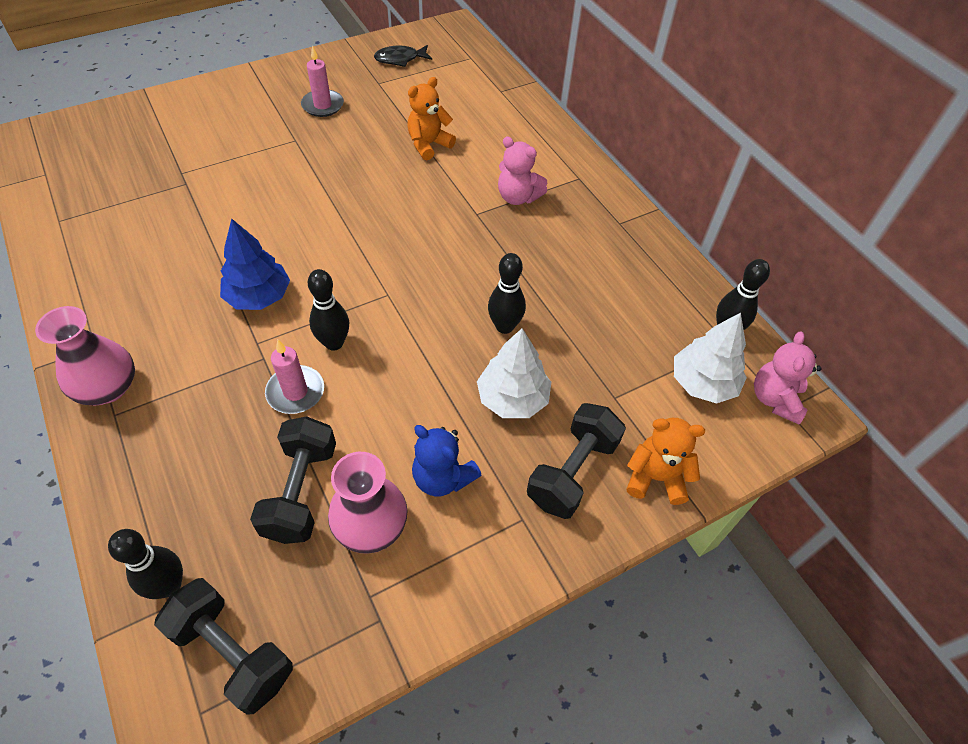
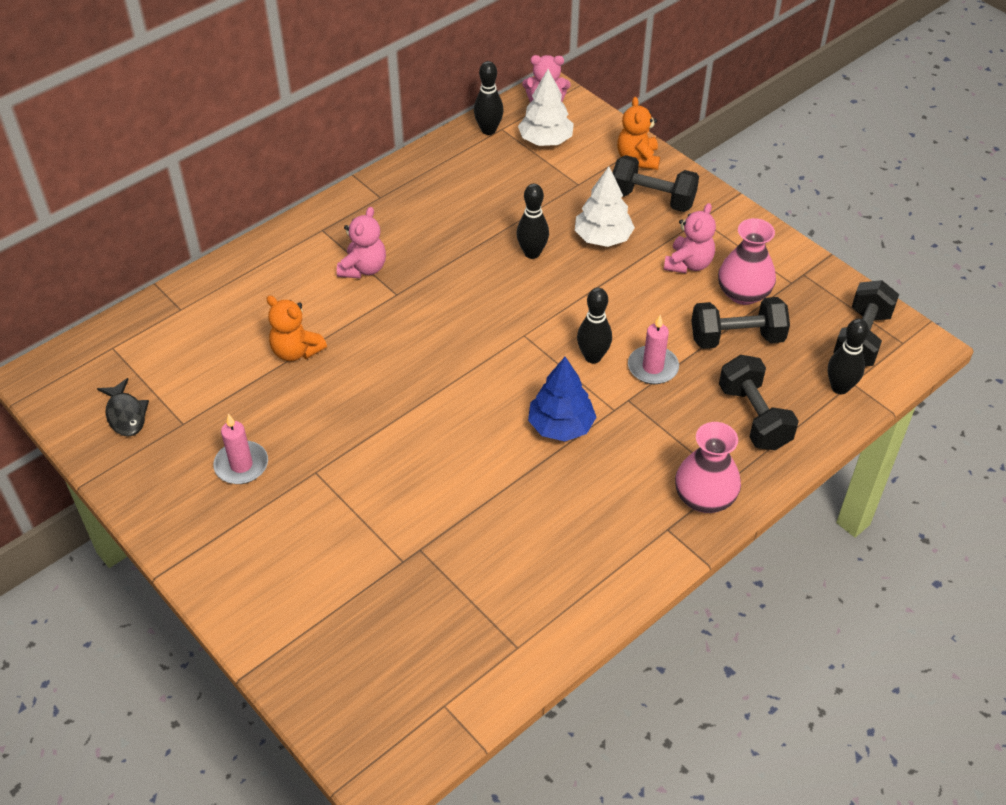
camera: 100 degrees left, 5 degrees down
blue teddy bear [412,425,482,497] -> pink teddy bear [664,203,716,273]
none -> black dumbbell [719,355,799,450]

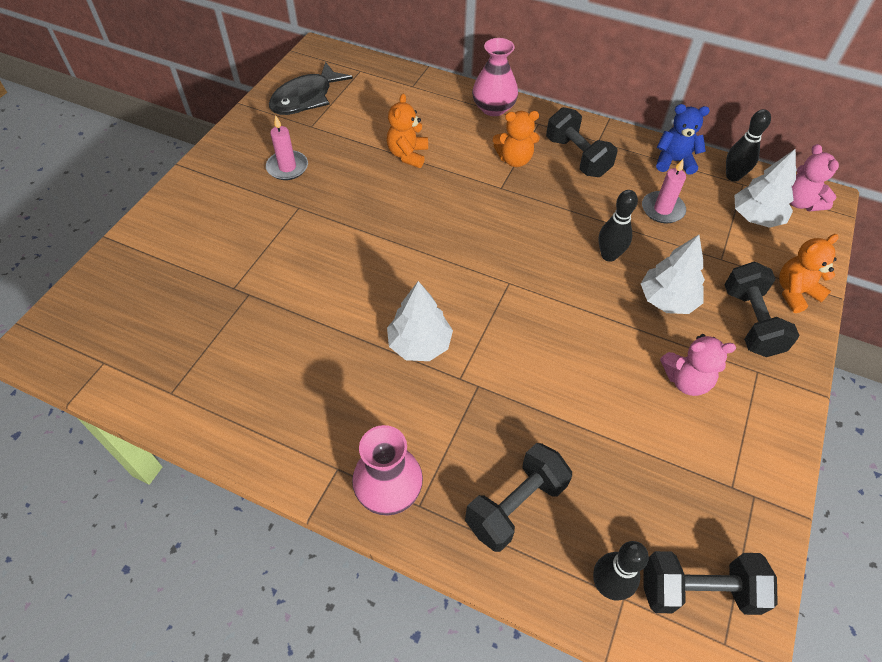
camera: 65 degrees right, 5 degrees up
black fish [97,378,149,437] -> black fish [269,62,353,115], size x1.65
pink teddy bear [337,207,386,278] -> orange teddy bear [493,111,540,167]
blue tree [528,357,596,441] -> white tree [387,281,453,361]
black bowling pin [577,288,612,363] -> none
pink candle [628,315,679,384] -> pink candle moved to [642,159,686,223]
black dumbbell [691,297,790,349] -> black dumbbell moved to [546,107,618,177]
pink vase [718,218,776,305] -> pink vase moved to [472,38,518,116]
none -> blue teddy bear [656,104,710,175]

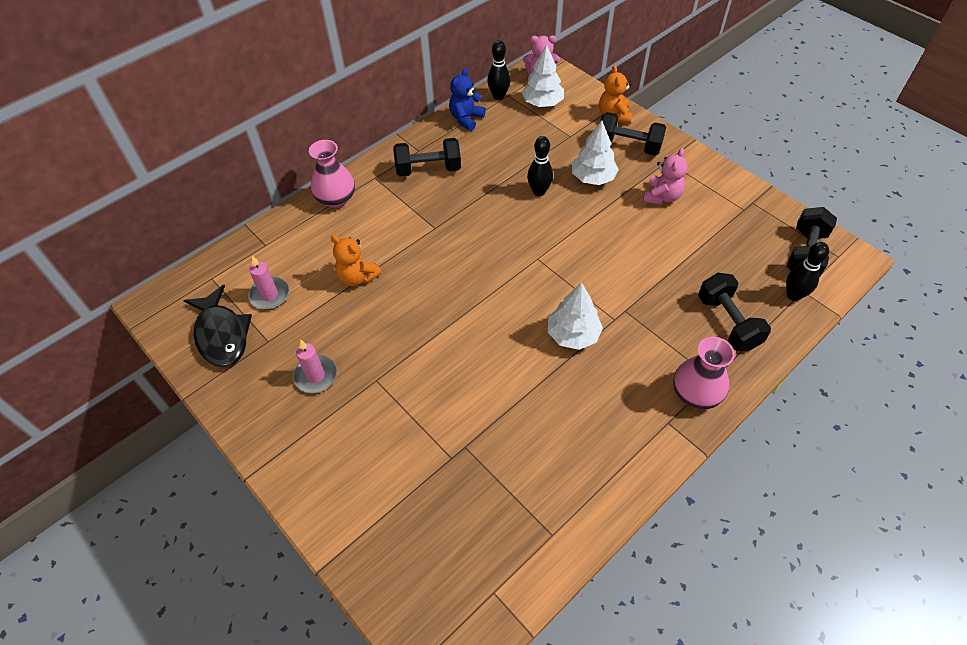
camera: 65 degrees left, 0 degrees up
orange teddy bear [493,111,540,167] -> none
pink candle [642,159,686,223] -> pink candle moved to [248,256,289,310]

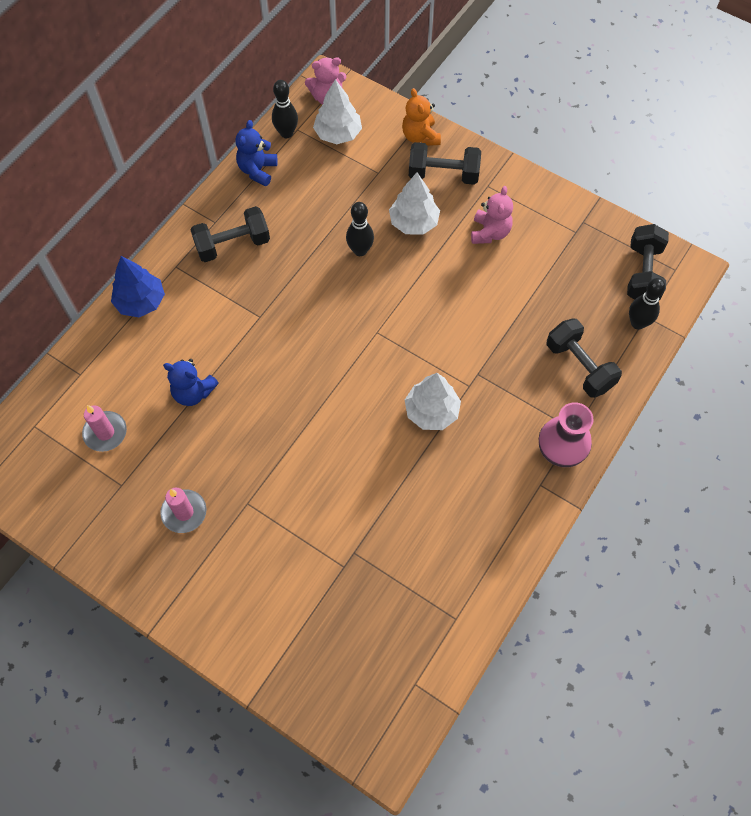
camera: 15 degrees left, 10 degrees up
black fish [183,285,252,367] -> none
pink vase [309,140,355,208] -> blue tree [111,256,165,317]
orange teddy bear [331,235,382,286] -> blue teddy bear [163,359,219,406]

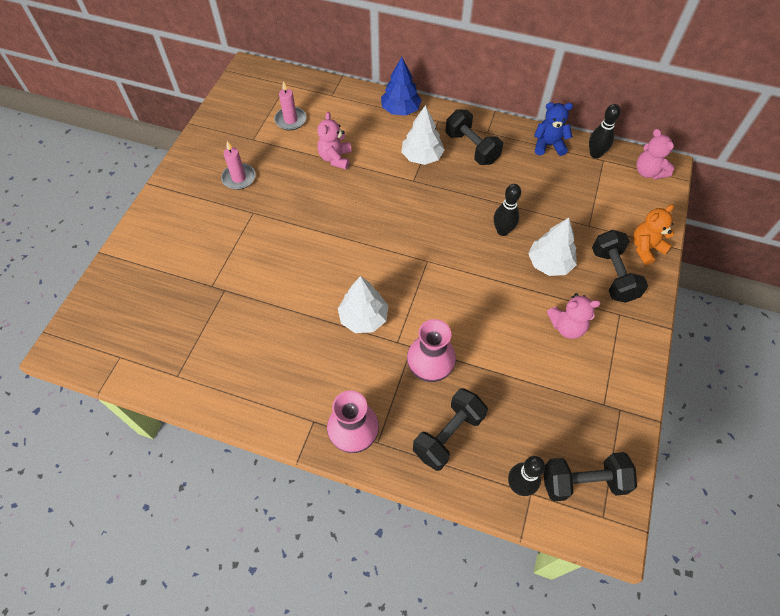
camera: 75 degrees right, 5 degrees down
blue teddy bear [163,359,219,406] -> pink teddy bear [317,112,352,169]
white tree [313,79,362,144] -> white tree moved to [401,105,444,165]
none -> pink vase [407,319,456,382]

